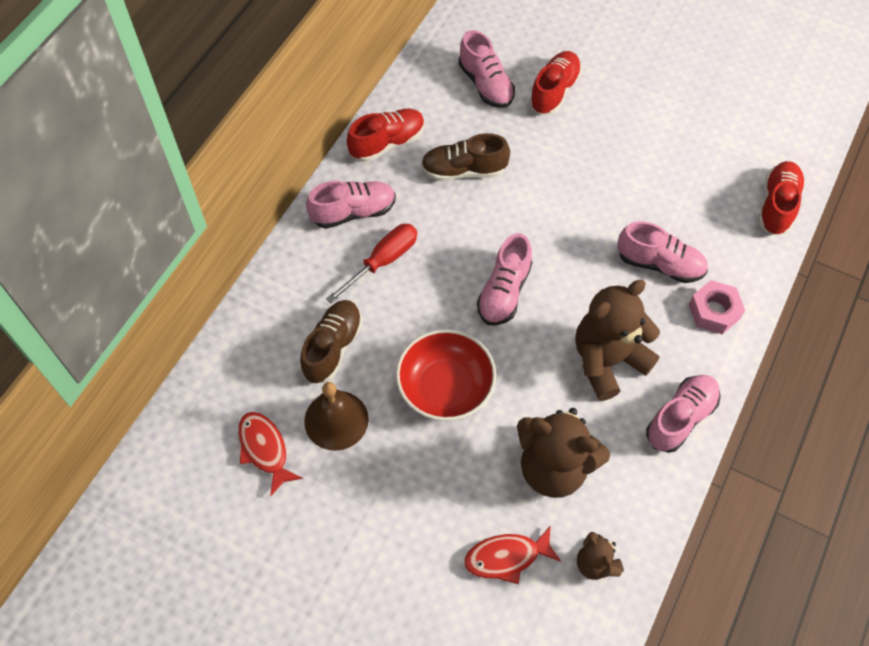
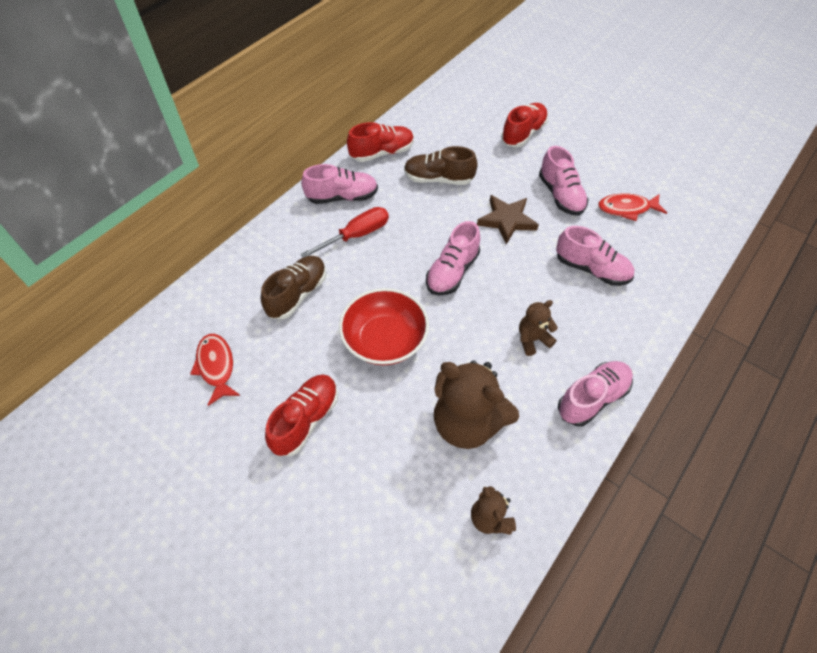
camera: 10 degrees right, 5 degrees down
brown bell [304,382,369,451] -> none
pink shoe [459,30,515,108] -> pink shoe moved to [539,146,588,215]
red fish [464,525,561,584] -> red fish moved to [598,193,667,221]
brown teddy bear [575,280,660,401] -> brown teddy bear [519,300,558,356], size x0.51
pink nut [689,280,745,335] -> none
red shoe [758,161,805,235] -> red shoe moved to [265,375,338,456]
none -> brown star [477,195,539,244]

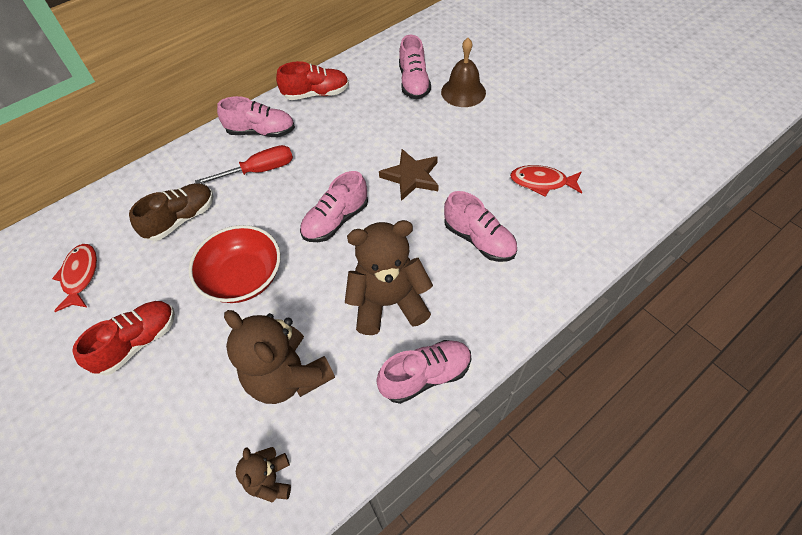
camera: 15 degrees right, 0 degrees up
brown shoe [404,146,478,185] -> none
red shoe [501,103,548,147] -> brown bell [441,38,486,107]
brown teddy bear [519,300,558,356] -> brown teddy bear [345,220,433,335], size x1.97
pink shoe [539,146,588,215] -> pink shoe moved to [399,35,431,99]

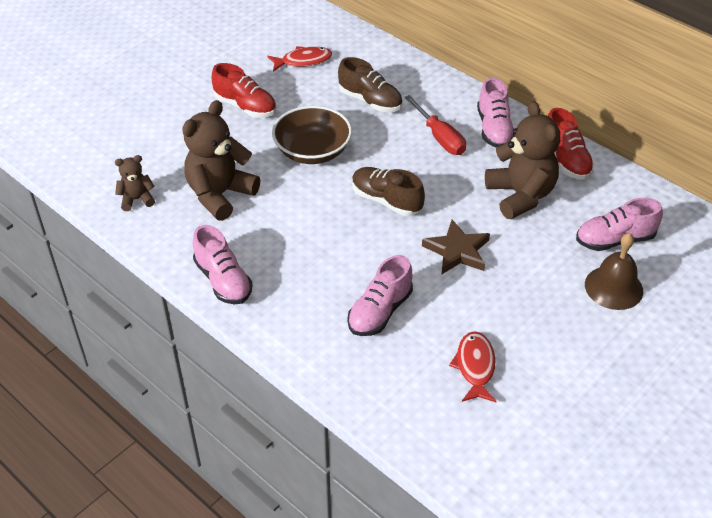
camera: 80 degrees right, 10 degrees down
red bowl [189,225,281,303] -> brown bowl [272,106,352,164]
pink shoe [300,171,368,242] -> brown shoe [352,167,425,216]
brown teddy bear [345,220,433,335] -> brown teddy bear moved to [485,101,560,219]

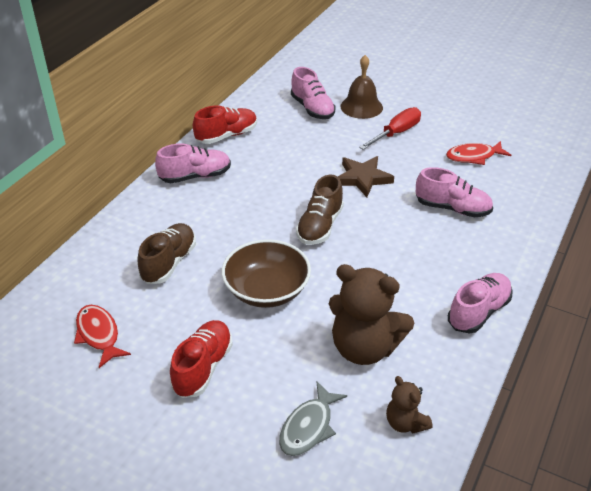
camera: 105 degrees left, 5 degrees down
red screwdriver [405,95,466,155] -> red screwdriver moved to [359,107,421,150]
brown teddy bear [485,101,560,219] -> none
none -> grey fish [279,382,347,456]

